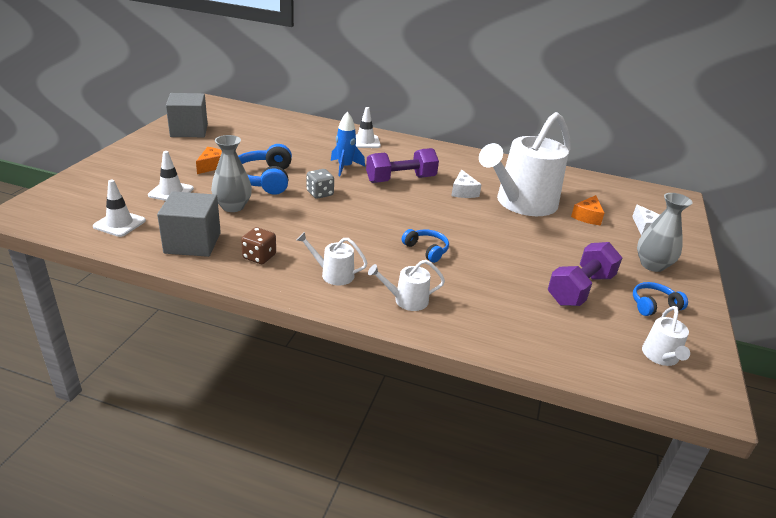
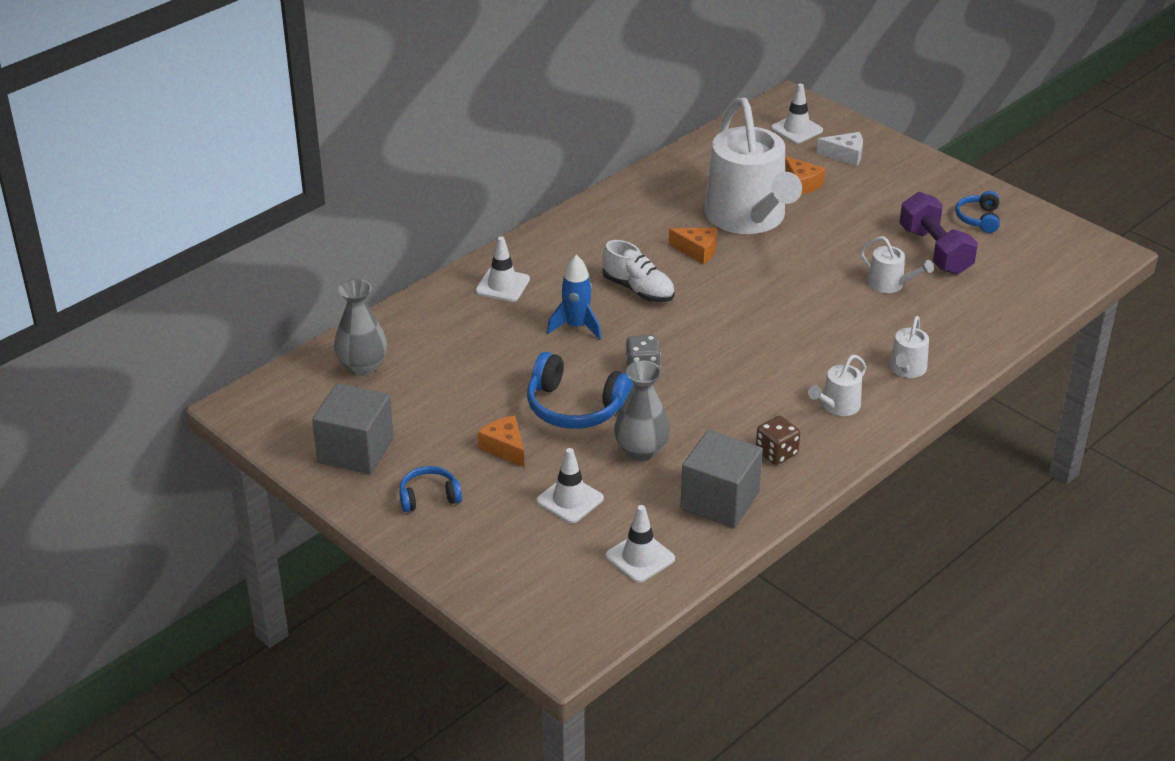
camera: 60 degrees left, 5 degrees up
purple dumbbell [366,148,439,183] -> white shoe [603,240,675,302]
blue headphones [402,229,449,263] -> blue headphones moved to [399,466,462,512]
white cheese [452,170,482,198] -> orange cheese [669,228,717,264]
grey vase [637,193,692,272] -> grey vase moved to [334,279,387,376]
white watering can [642,306,690,366] -> white watering can moved to [860,236,934,293]
none -> white traffic cone [771,84,823,143]

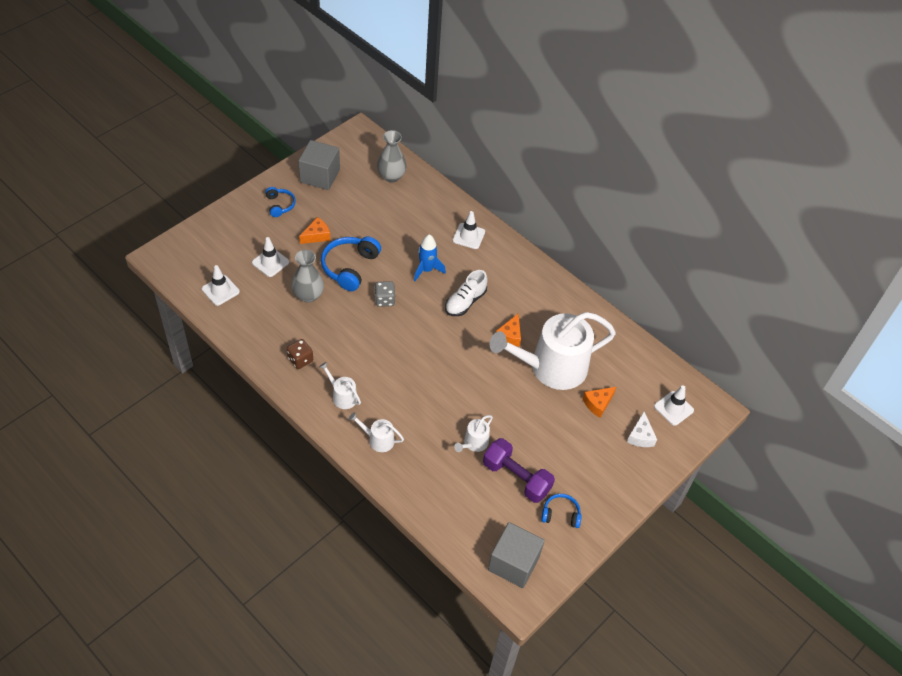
camera: 85 degrees right, 15 degrees up
grey cube [680,430,763,528] -> grey cube moved to [488,522,545,588]
purple dumbbell [899,192,978,275] -> purple dumbbell turned 60 degrees clockwise [483,438,555,503]

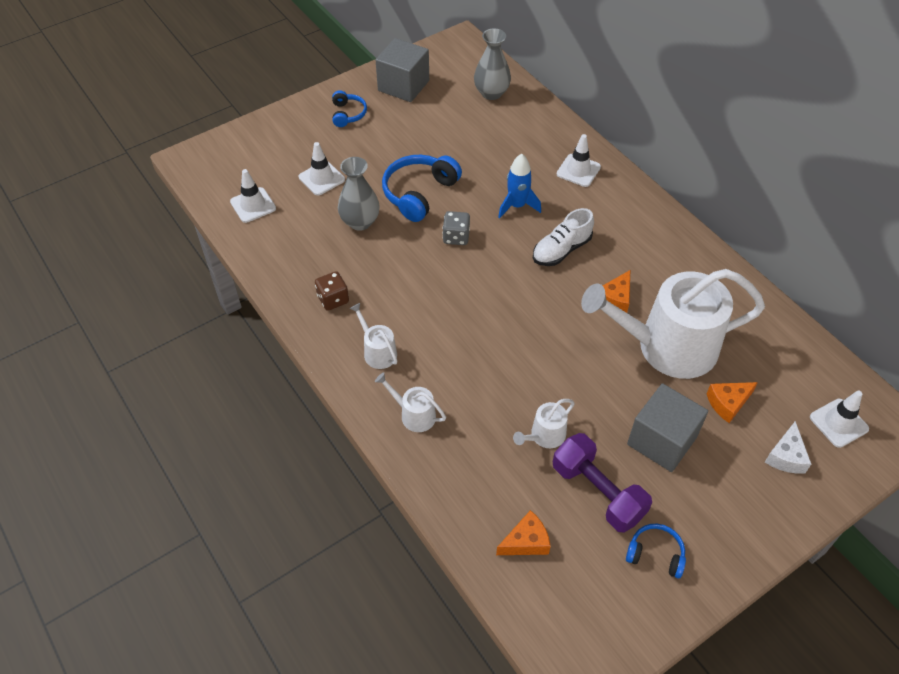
camera: 15 degrees right, 0 degrees up
orange cheese [299,217,331,244] -> orange cheese moved to [496,510,551,555]
grey cube [488,522,545,588] -> grey cube moved to [627,383,708,472]

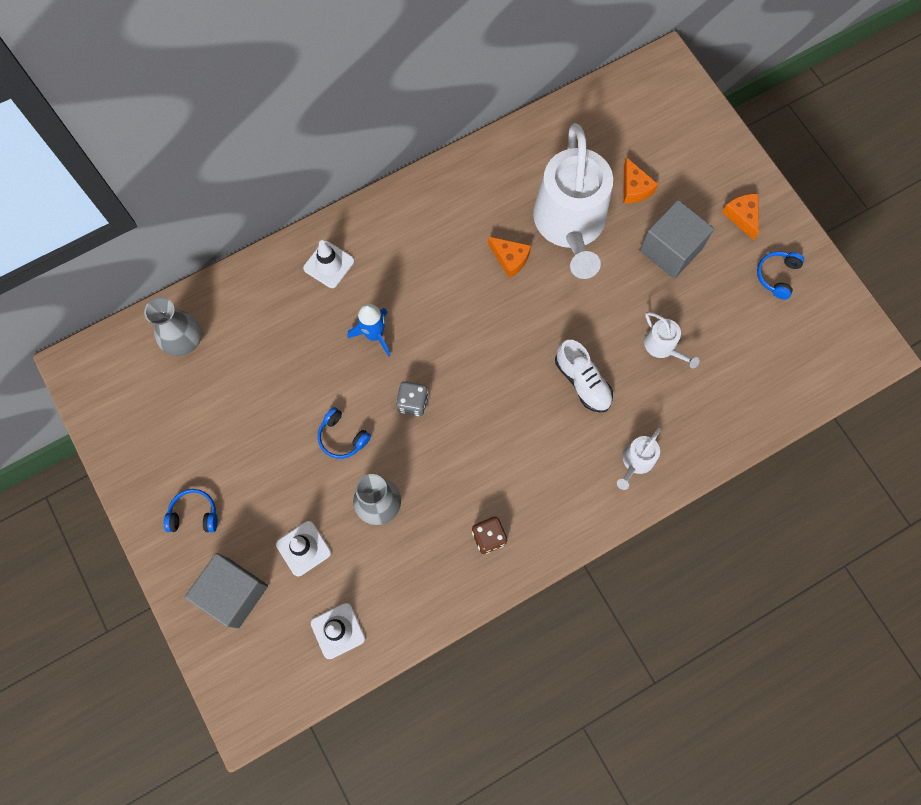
camera: 85 degrees left, 20 degrees up
white watering can [349,303,397,369] -> none
grey cube [376,38,429,102] -> grey cube moved to [185,553,268,629]
blue headphones [382,155,462,222] -> blue headphones [318,407,371,459], size x0.57
orange cheese [496,510,551,555] -> orange cheese moved to [722,194,759,240]
white shoe [533,208,594,266] -> white shoe moved to [555,340,613,413]
purple dumbbell [553,433,652,533] -> none
white cheese [765,421,811,474] -> none
white traffic cone [810,391,869,448] -> none

